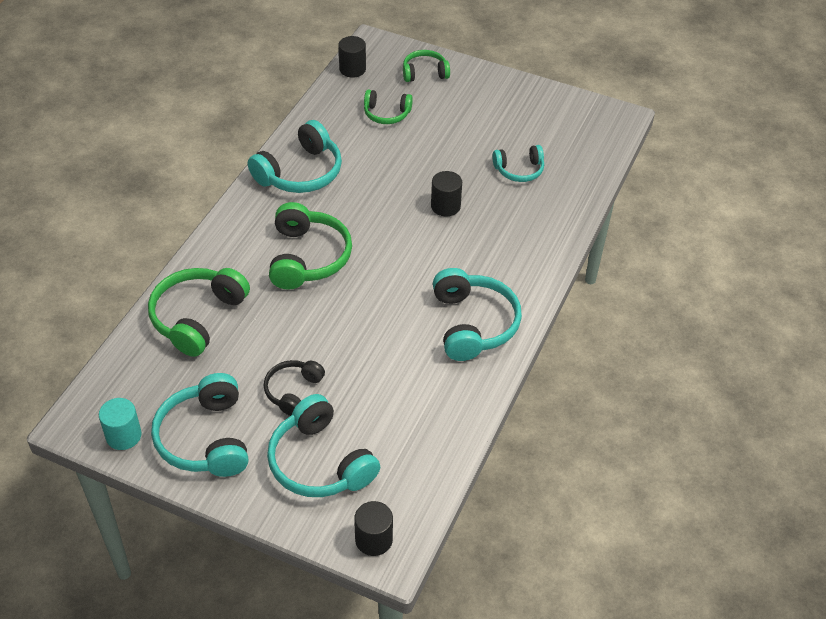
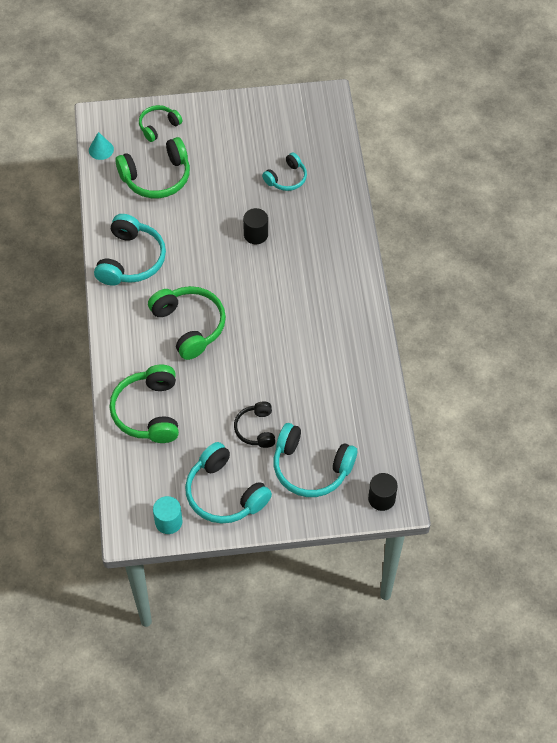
camera: 30 degrees left, 10 degrees up
black cylinder [339,36,366,78] -> turquoise cone [89,132,114,160]
green headphones [364,90,413,124] -> green headphones [115,137,190,198], size x1.71
turquoise headphones [433,268,522,361] -> none

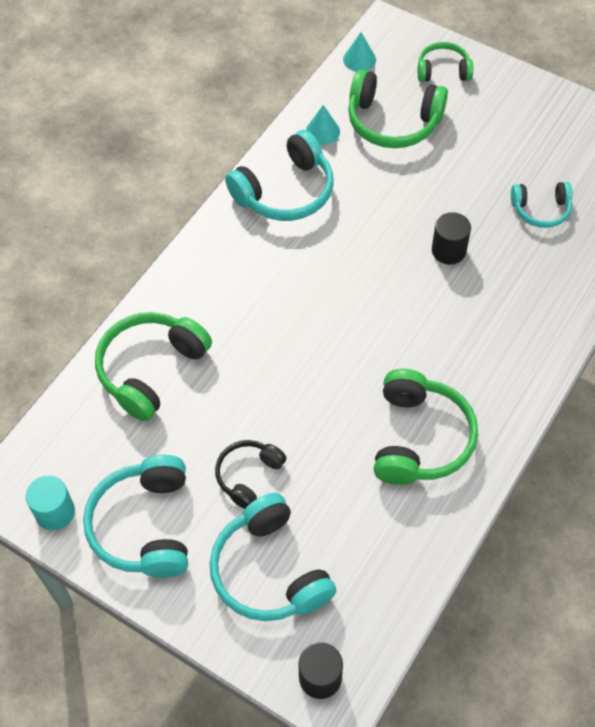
camera: 40 degrees right, 0 degrees up
green headphones [148,286,226,360] -> green headphones moved to [374,369,478,485]
none -> turquoise cone [306,105,340,145]

